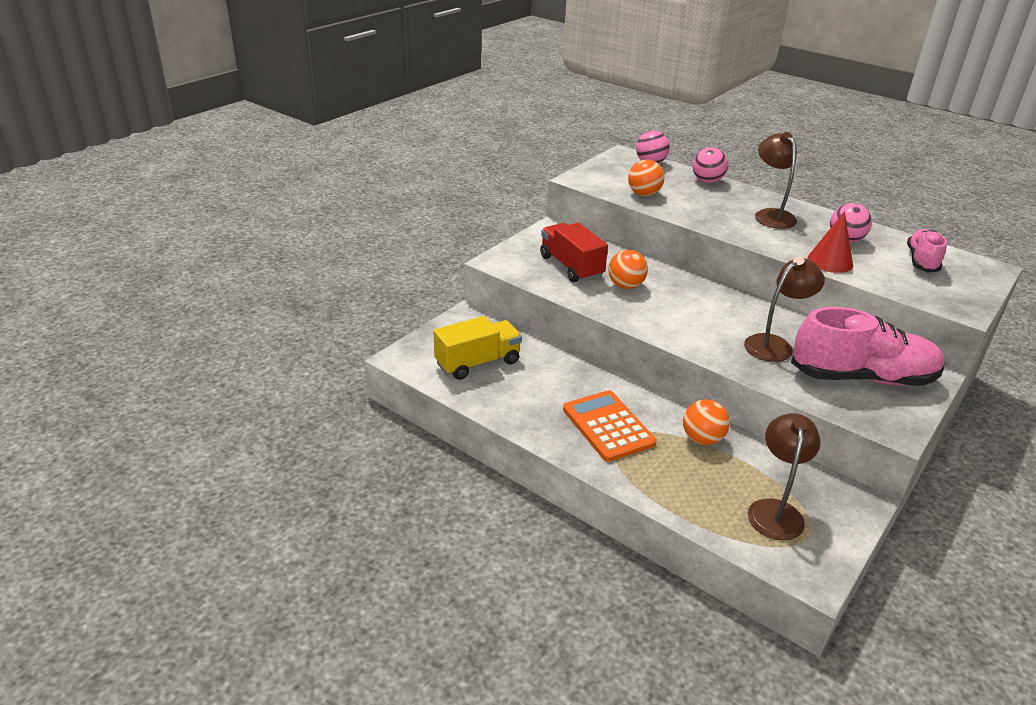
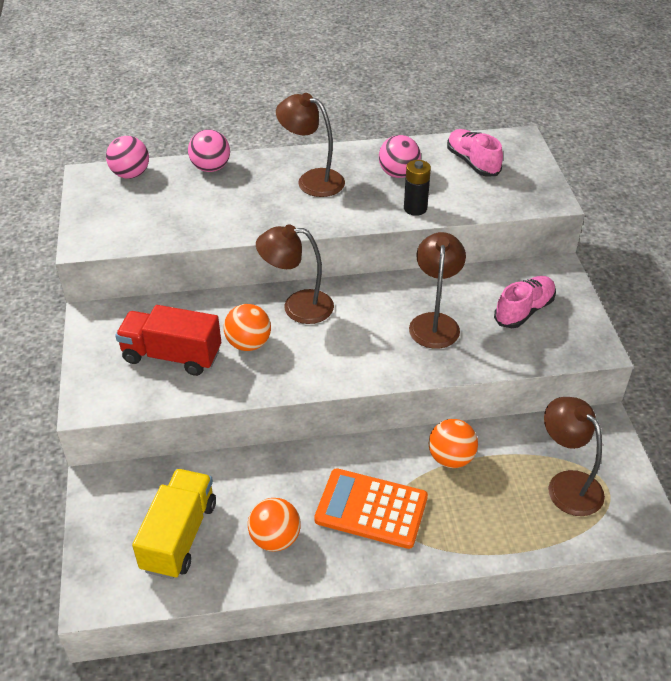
camera: 45 degrees left, 10 degrees up
orange ball [628,159,664,196] -> orange ball moved to [248,498,301,551]
pink shoe [791,307,945,386] -> pink shoe [494,276,556,328], size x0.56
red cone [807,211,853,273] -> black battery [404,160,431,216]
none -> brown lamp [256,224,334,324]

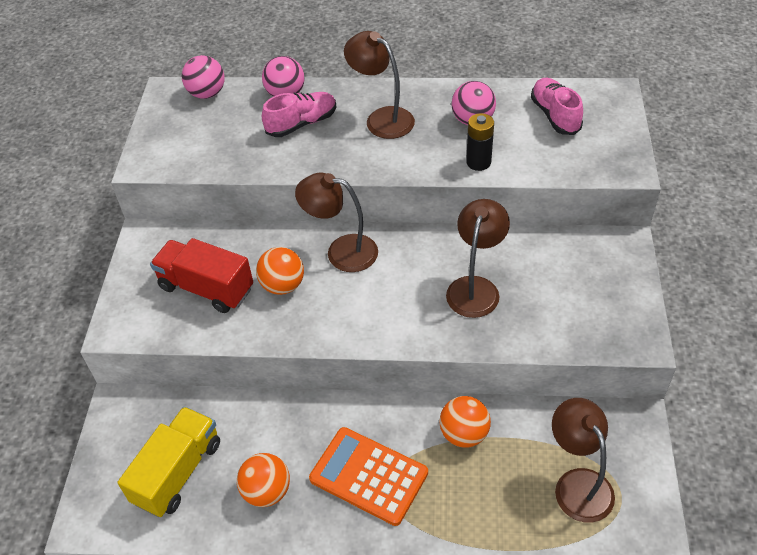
camera: 15 degrees right, 5 degrees up
pink shoe [494,276,556,328] -> pink shoe moved to [262,92,336,137]

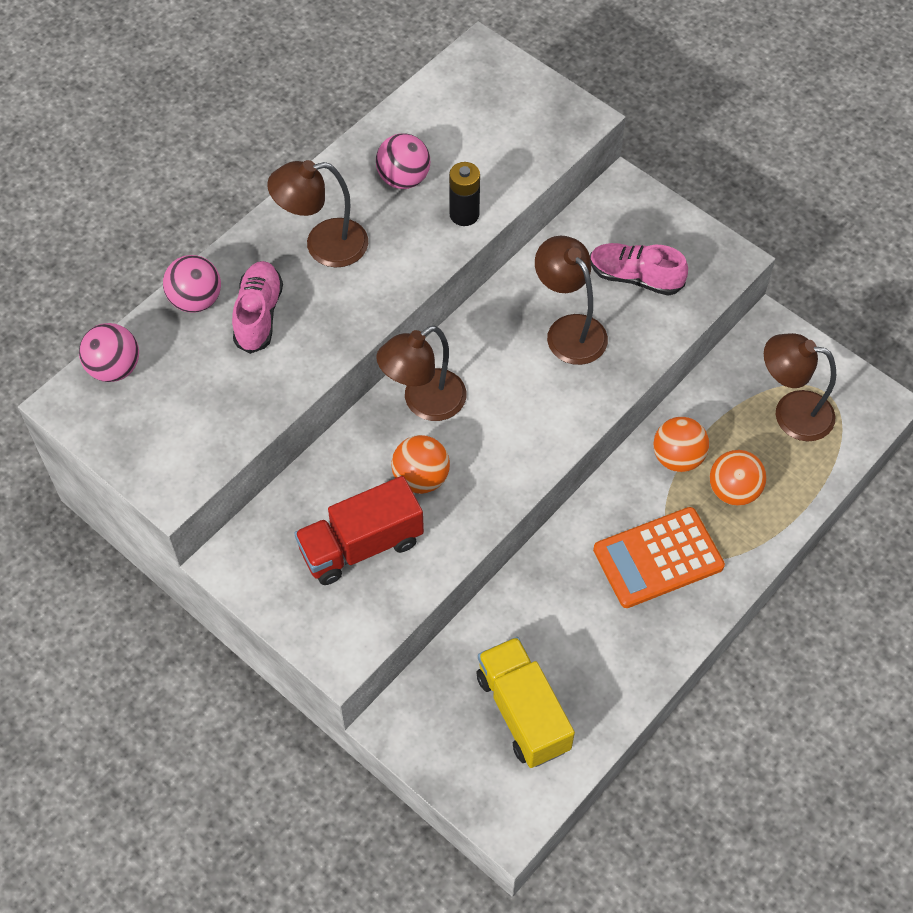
camera: 55 degrees left, 10 degrees up
orange ball [237,453,290,507] -> orange ball moved to [710,450,766,506]
pink shoe [531,78,583,135] -> pink shoe moved to [590,243,688,296]

